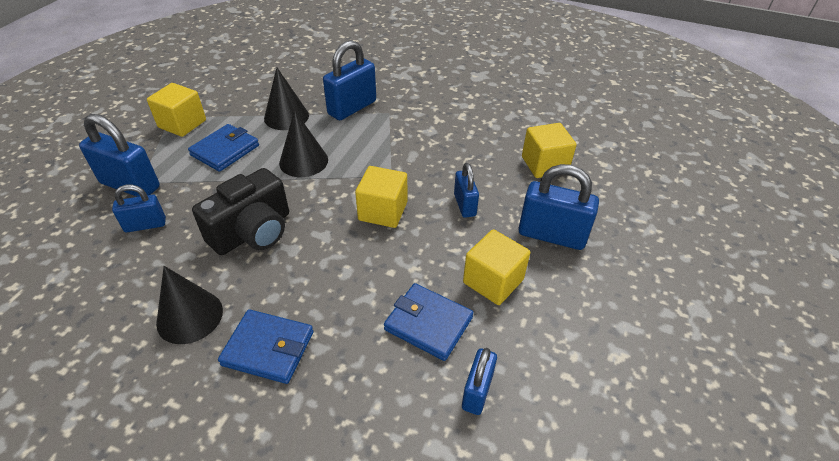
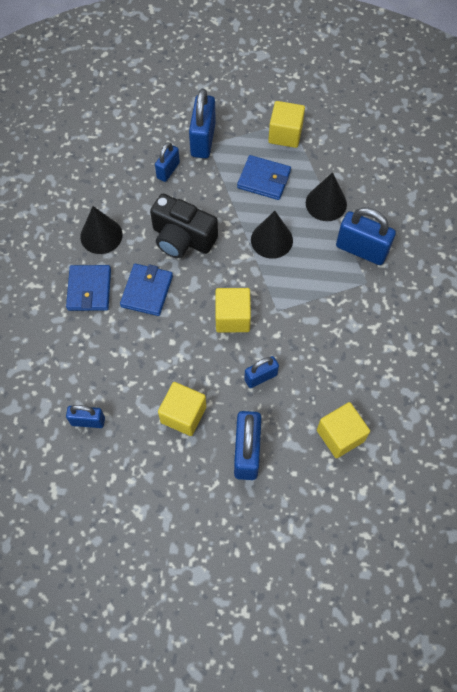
camera: 75 degrees right, 20 degrees up
blue padlock [112,185,166,232] -> blue padlock turned 60 degrees clockwise [155,142,180,182]
blue wallet [384,283,473,361] -> blue wallet moved to [120,264,173,316]

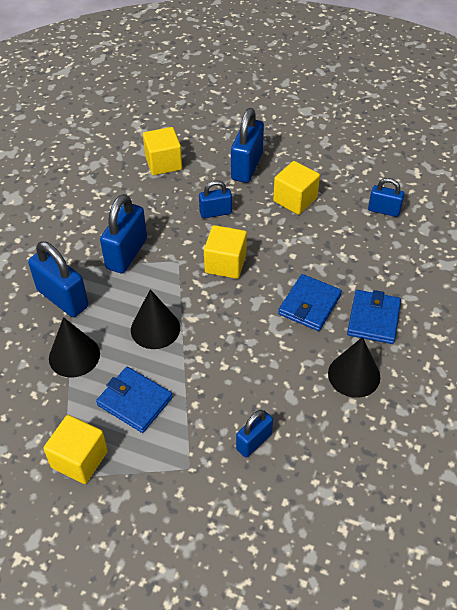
camera: 165 degrees left, 15 degrees down
black camera [150,194,218,258] -> none
blue padlock [189,88,216,158] -> blue padlock moved to [100,194,147,273]

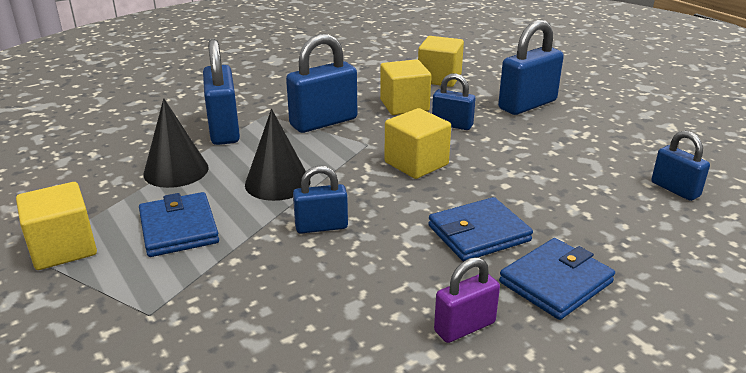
camera: 35 degrees right, 20 degrees down
blue padlock [236,410,273,458] -> blue padlock moved to [293,166,348,234]
yellow cube [273,161,320,215] -> yellow cube moved to [380,59,431,115]
black cone [328,337,380,398] -> purple padlock [434,257,500,343]

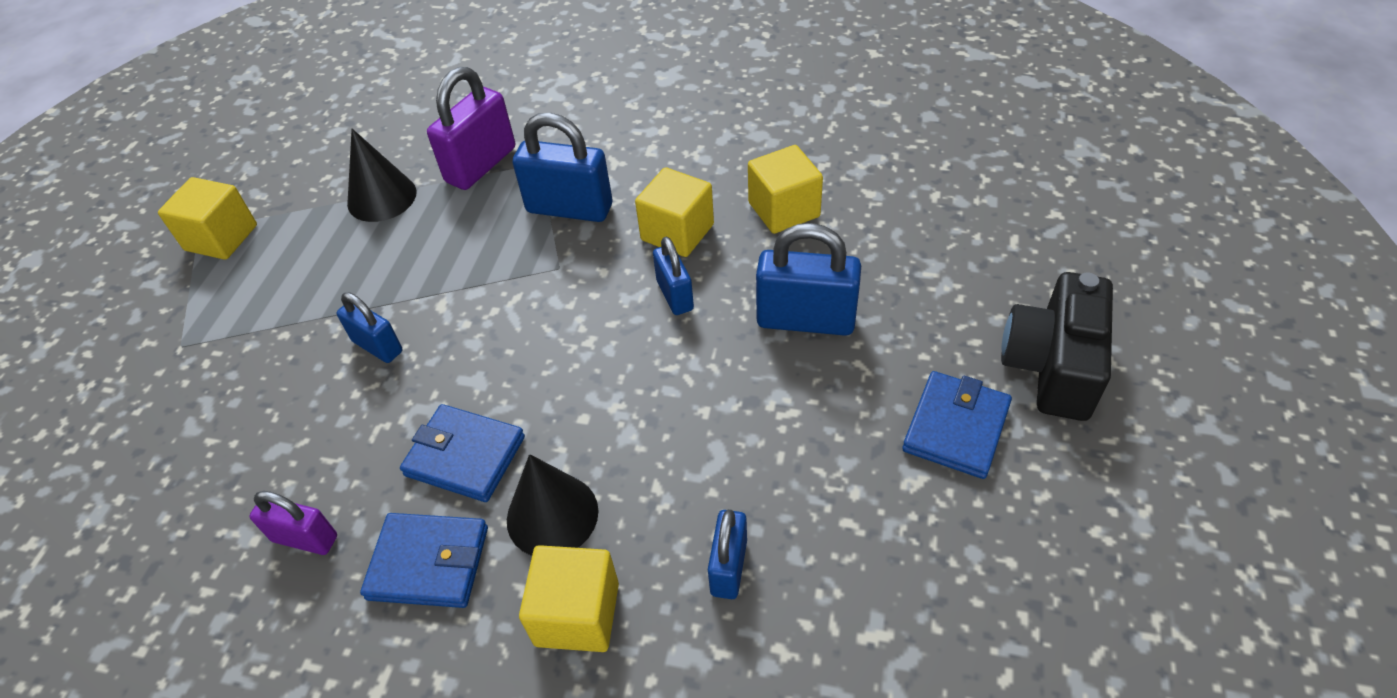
camera: 50 degrees right, 20 degrees up
blue wallet [139,192,219,257] -> blue wallet moved to [903,371,1012,479]
blue padlock [203,39,240,145] -> purple padlock [427,67,515,190]
black cone [245,109,310,201] -> black cone moved to [507,454,598,556]
yellow cube [384,108,451,179] -> yellow cube moved to [519,545,619,652]
none -> black camera [1001,272,1113,421]

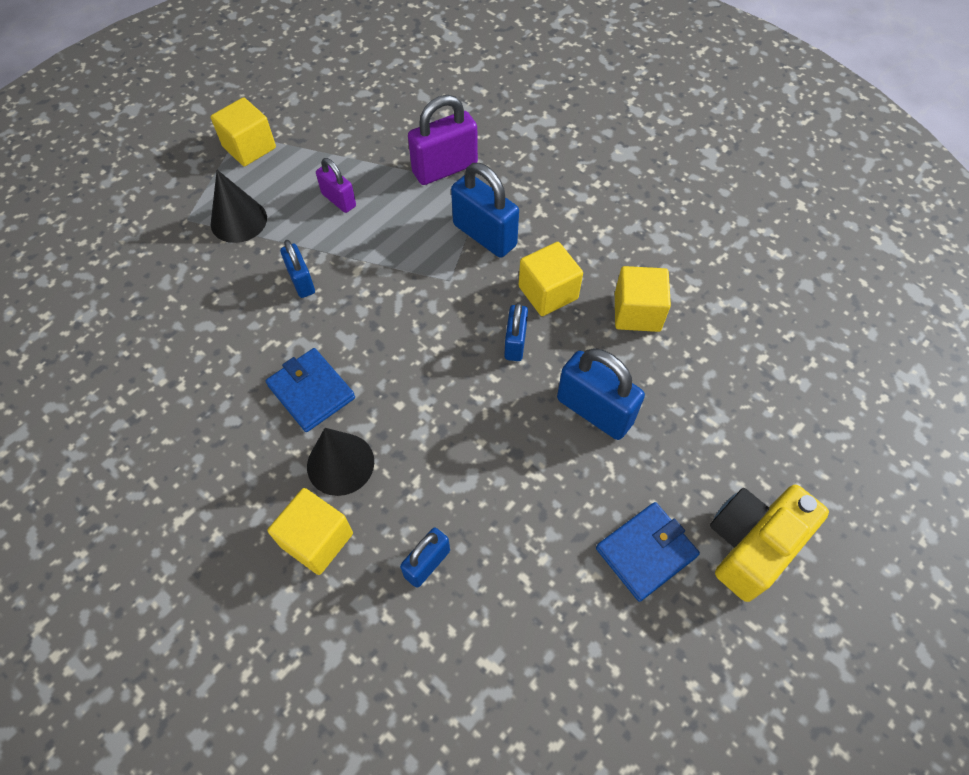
camera: 25 degrees right, 10 degrees up
purple padlock [249,491,337,555] -> purple padlock moved to [316,158,356,213]
black cone [347,129,417,222] -> black cone moved to [211,170,267,243]
blue wallet [360,513,488,608] -> none
black camera [1001,272,1113,421] -> yellow camera [710,485,829,602]

